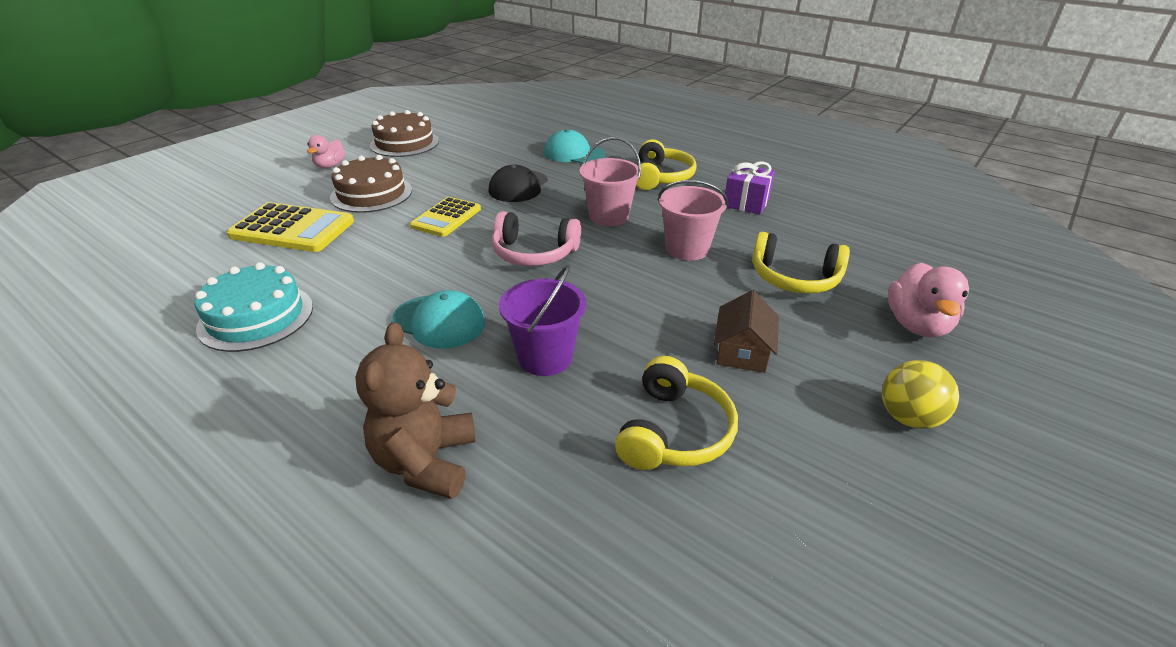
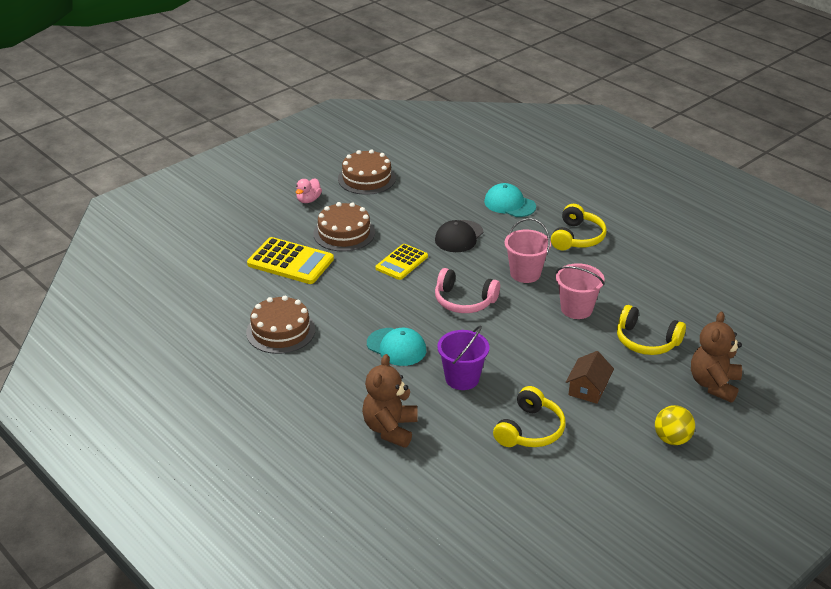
camera: 10 degrees right, 0 degrees up
turquoise cake [195,262,313,352] -> brown cake [246,296,315,354]
purple gift [725,162,775,214] -> none
pink duck [888,263,969,337] -> brown teddy bear [691,312,742,403]

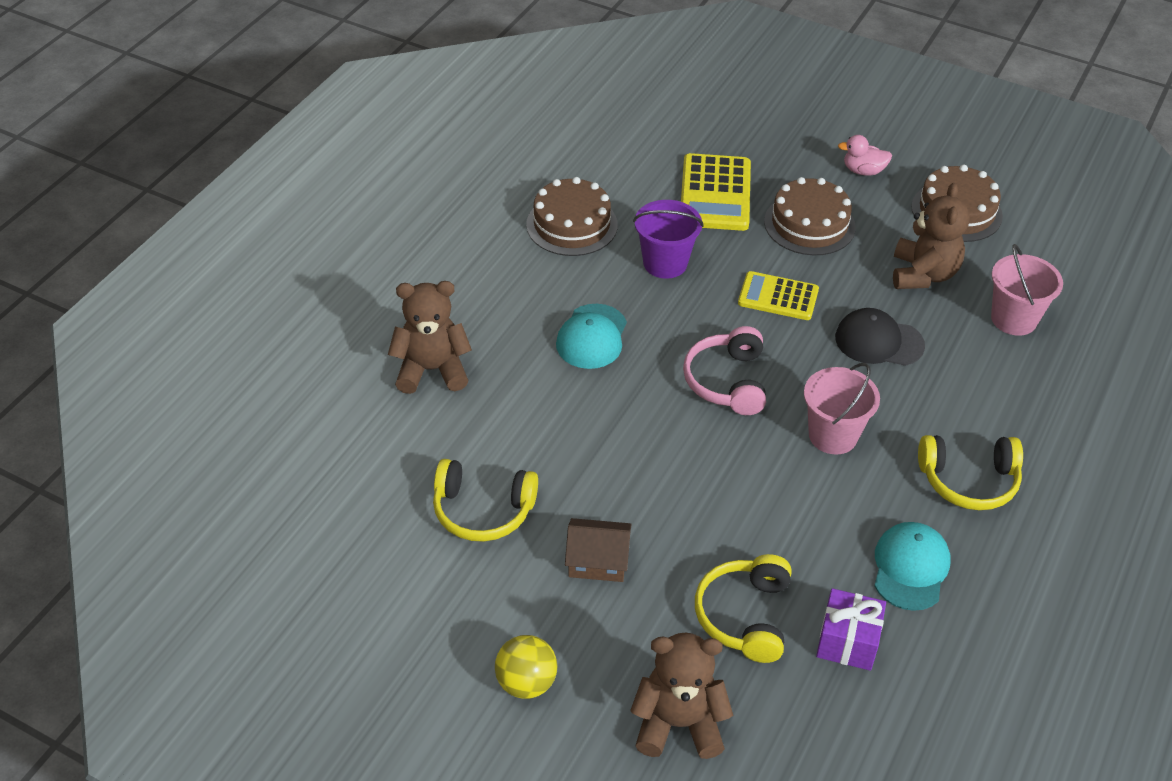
camera: 70 degrees right, 10 degrees up
purple bucket [437,325,490,390] -> purple bucket moved to [633,200,704,279]
turquoise cap [484,183,536,217] -> turquoise cap moved to [874,522,951,611]
pink bucket [556,263,605,319] -> pink bucket moved to [991,244,1063,336]
none -> purple gift [816,588,886,671]
none -> brown teddy bear [893,183,970,289]

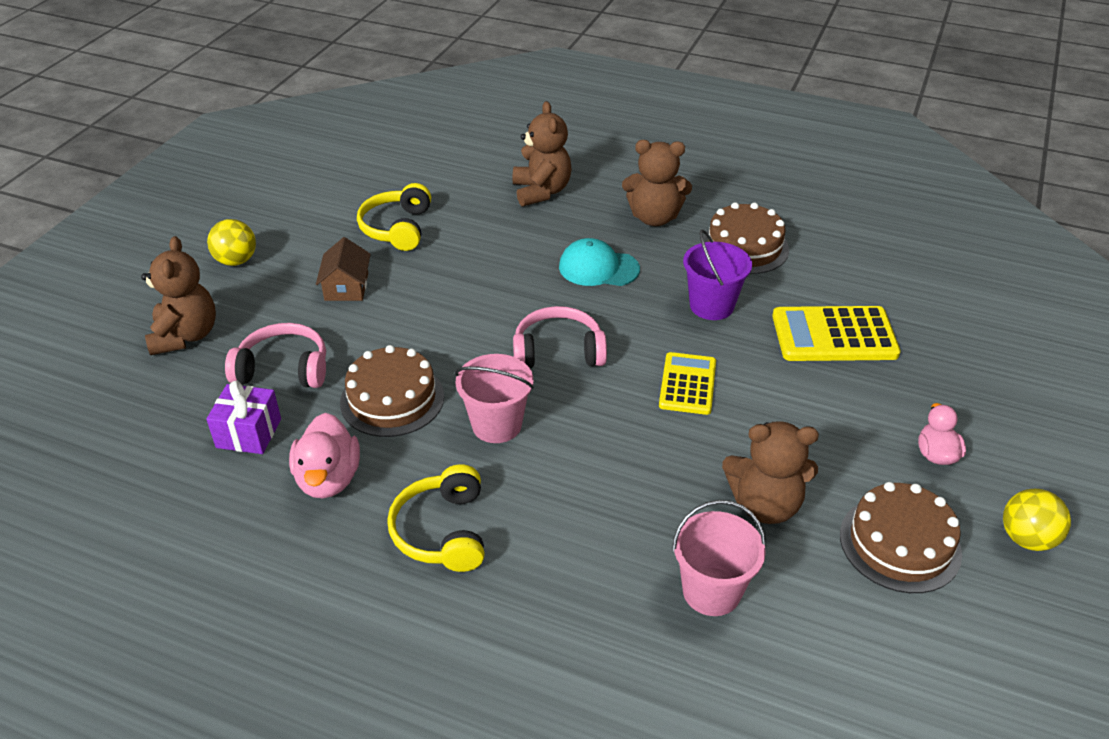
camera: 85 degrees right, 5 degrees down
yellow headphones [695,554,792,663] -> pink headphones [225,323,326,388]
brown cake [764,177,856,255] -> brown cake moved to [340,345,444,437]
black cap [835,308,925,366] -> none
turquoise cap [874,522,951,611] -> pink duck [289,413,360,498]
none -> brown teddy bear [622,140,692,226]
none -> yellow ball [1003,489,1071,551]

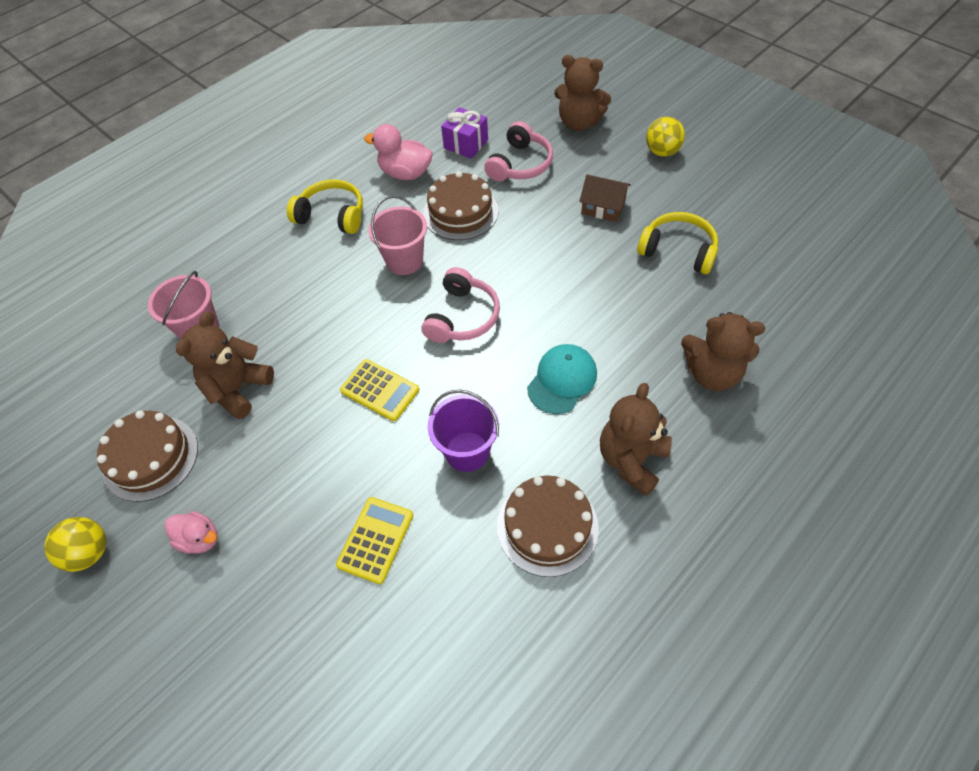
camera: 115 degrees right, 15 degrees up
yellow calculator [772,306,901,361] -> yellow calculator [336,497,413,584], size x0.66

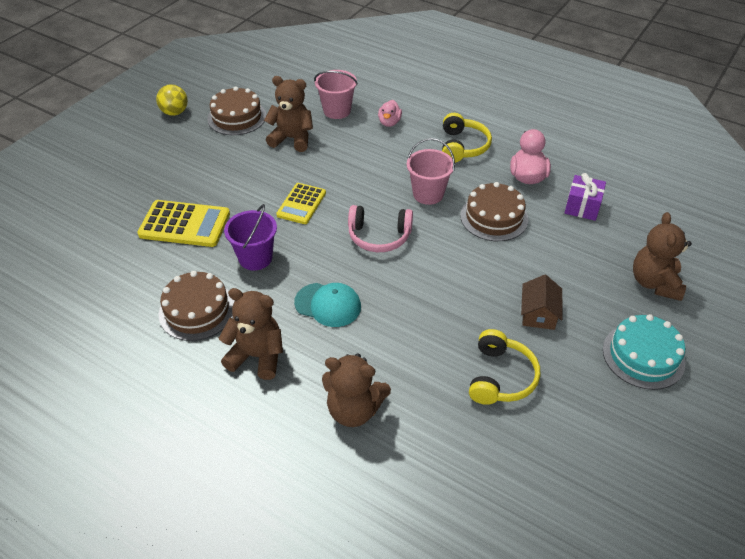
camera: 75 degrees right, 10 degrees down
pink duck [164,511,218,554] -> pink duck moved to [378,100,402,127]
yellow calculator [336,497,413,584] -> yellow calculator [137,200,230,247], size x1.52
pink headphones [484,121,553,182] -> none
yellow ball [646,117,685,157] -> turquoise cake [603,314,685,390]
brown teddy bear [681,312,765,391] -> brown teddy bear turned 75 degrees counterclockwise [322,353,391,427]

